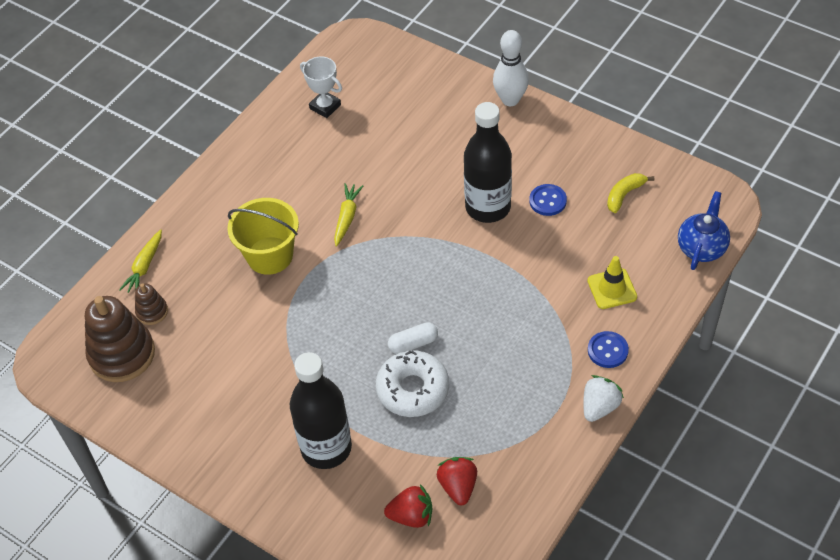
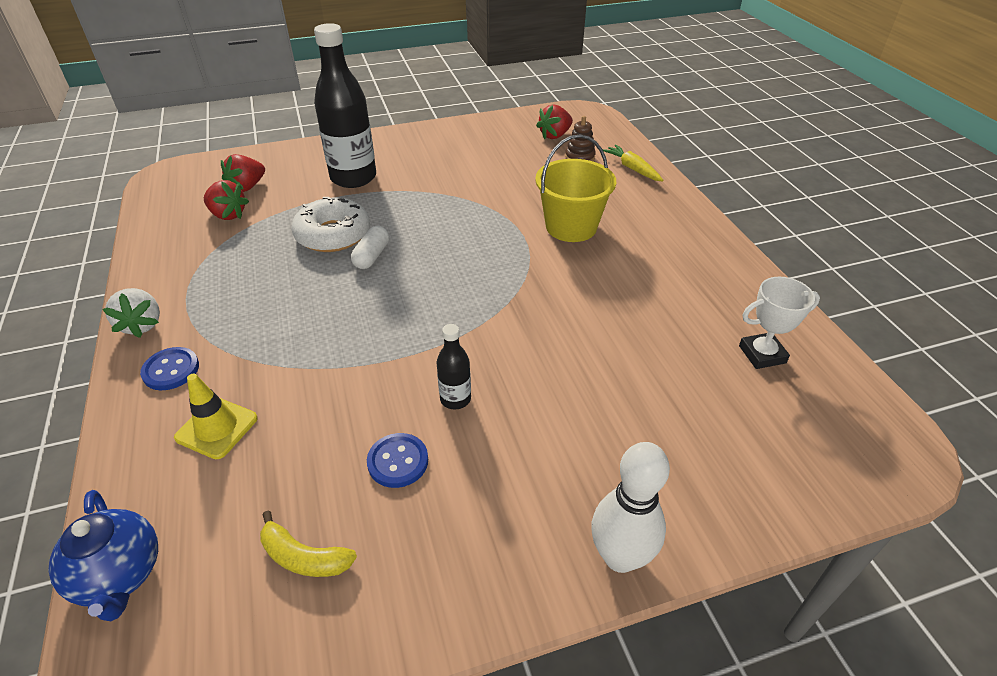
camera: 125 degrees right, 10 degrees down
brown stacking toy [85,296,155,382] -> red strawberry [536,104,573,139]
yellow carrot [334,183,363,247] -> none
black bottle [464,102,512,223] -> black bottle [436,324,471,409], size x0.46
yellow banana [607,173,655,213] -> yellow banana turned 120 degrees clockwise [260,511,357,577]

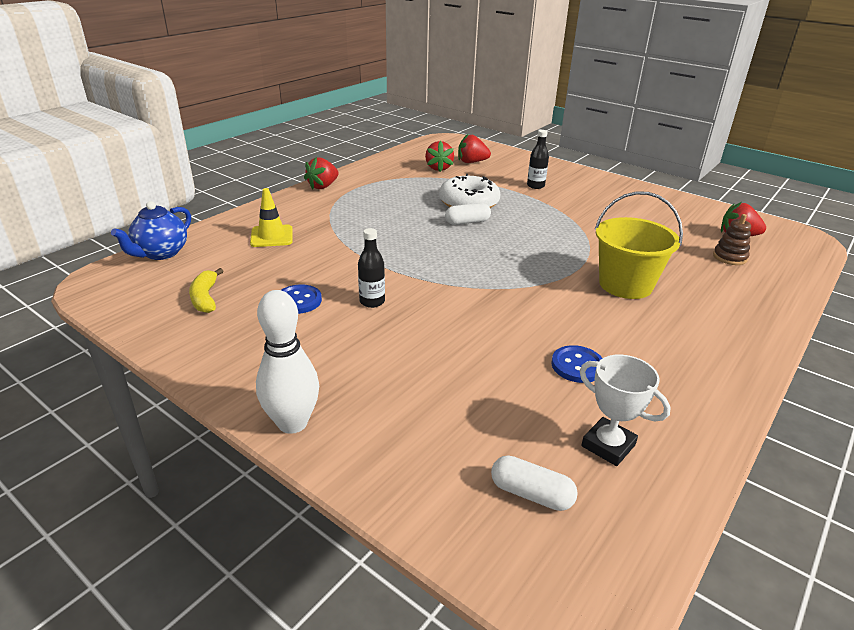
camera: 55 degrees right, 10 degrees down
white strawberry [102,288,160,338] -> red strawberry [304,157,338,190]
blue button [140,347,199,390] -> blue button moved to [551,345,603,383]
black bottle [314,23,376,188] -> black bottle [527,130,549,189], size x0.46
yellow carrot [603,144,663,182] -> none
none -> white capsule [491,456,578,511]

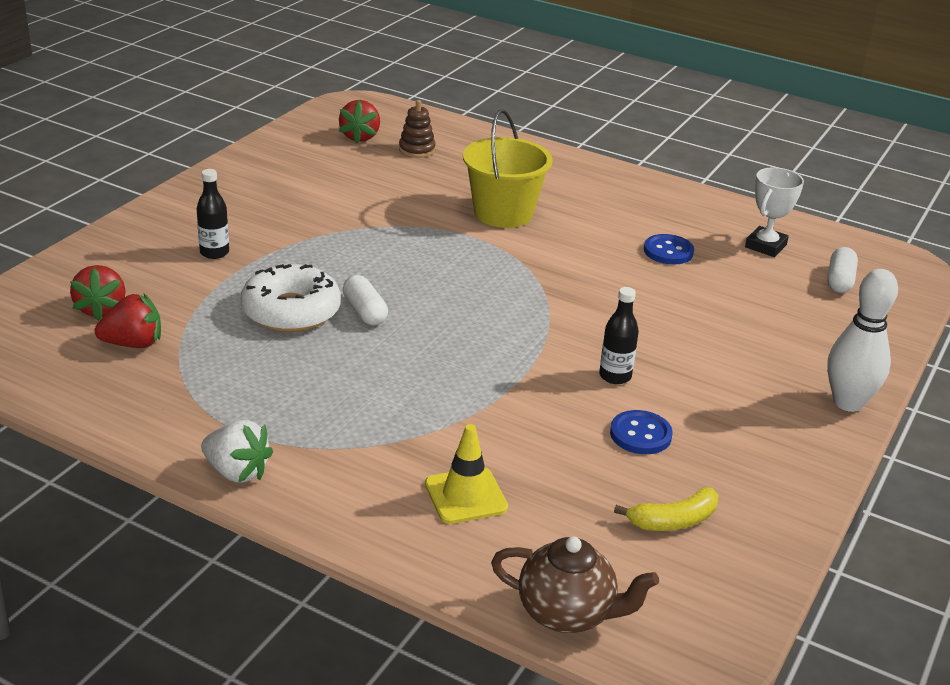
camera: 100 degrees left, 0 degrees up
blue teapot [111,201,191,260] -> brown teapot [491,537,659,633]
red strawberry [304,157,338,190] -> white strawberry [201,420,273,483]

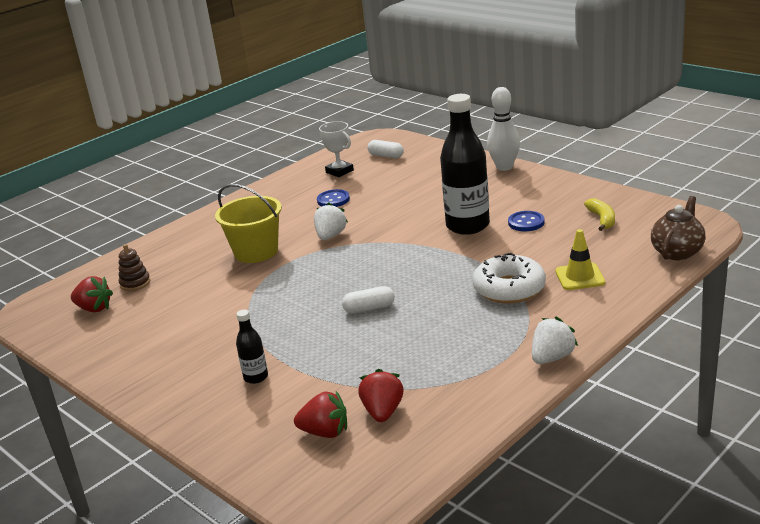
camera: 70 degrees left, 5 degrees down
white donut [240,264,341,332] -> white donut moved to [472,253,546,303]
black bottle [599,287,639,384] -> black bottle [440,94,490,235], size x2.18
none -> white strawberry [314,202,348,240]

